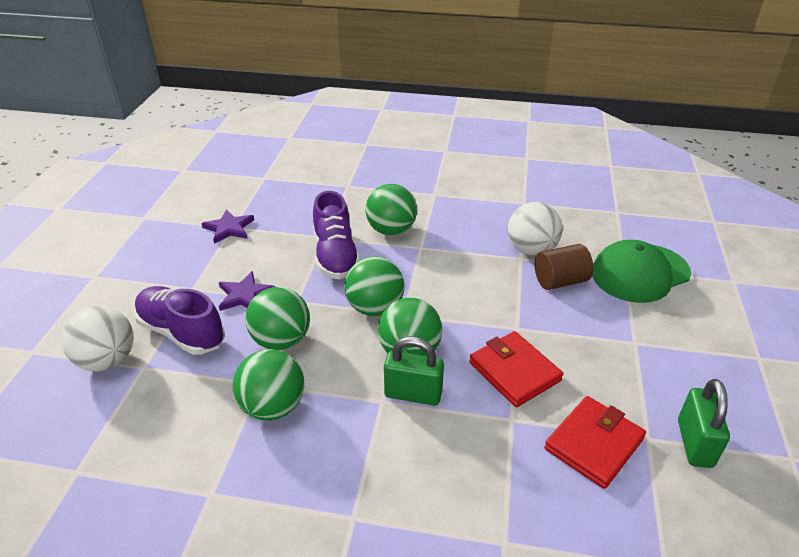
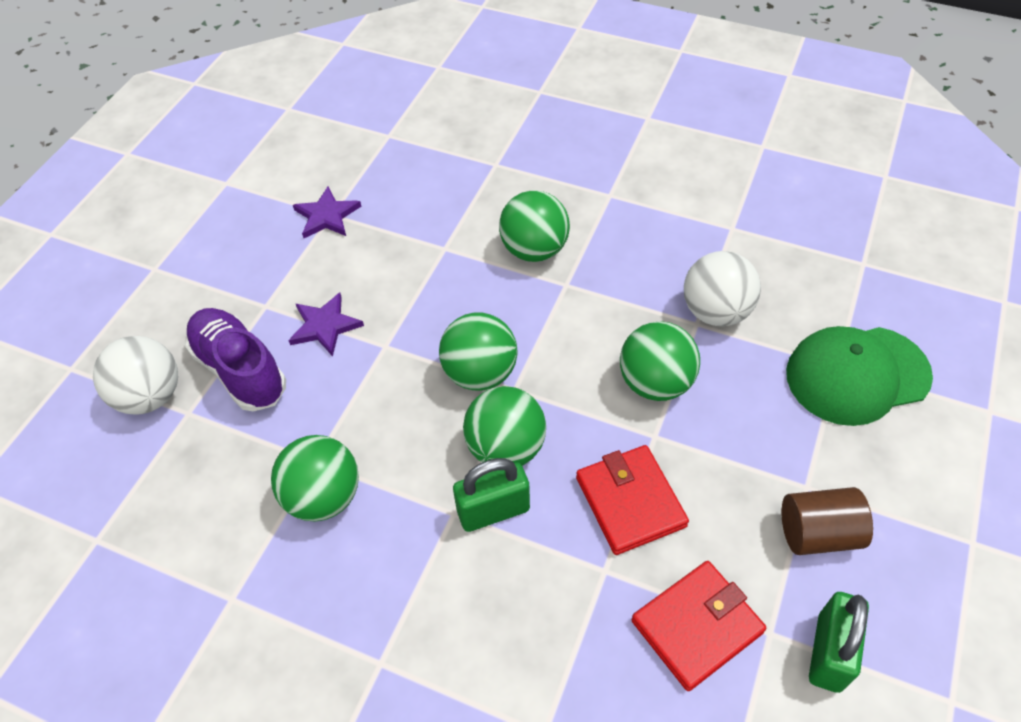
camera: 15 degrees right, 15 degrees up
green ball [246,287,310,350] -> green ball moved to [620,321,700,401]
purple shoe [313,191,360,279] -> none
green padlock [384,337,444,406] -> green padlock turned 45 degrees counterclockwise [453,458,530,532]
brown cylinder [535,244,593,290] -> brown cylinder moved to [782,487,873,555]

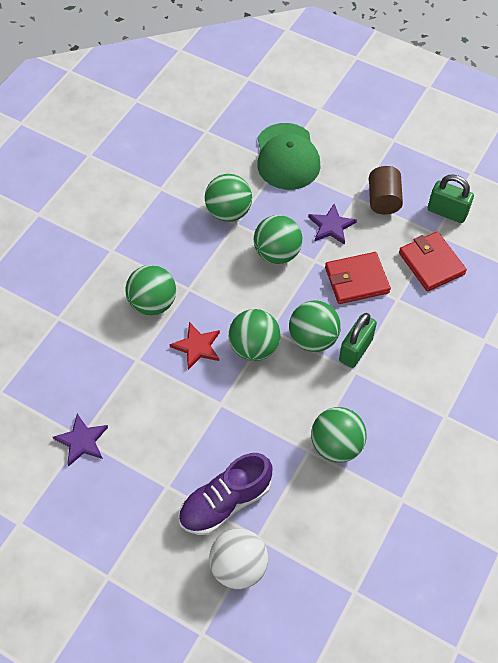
camera: 85 degrees left, 5 degrees up
purple star [288,293,364,357] -> purple star moved to [308,204,357,245]
green padlock [453,458,530,532] -> green padlock turned 45 degrees clockwise [339,313,377,368]
white ball [684,251,761,326] -> green ball [205,174,252,222]
none -> red star [169,322,220,370]

